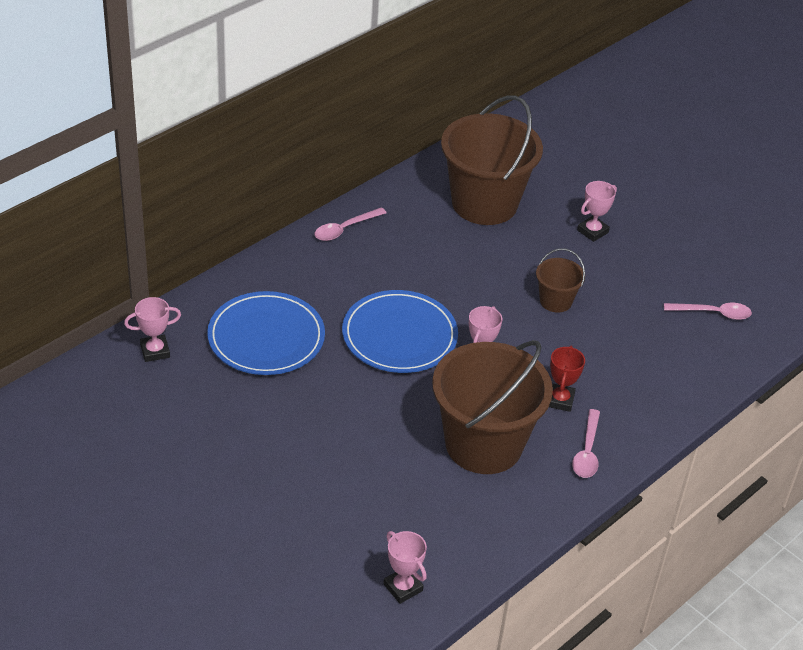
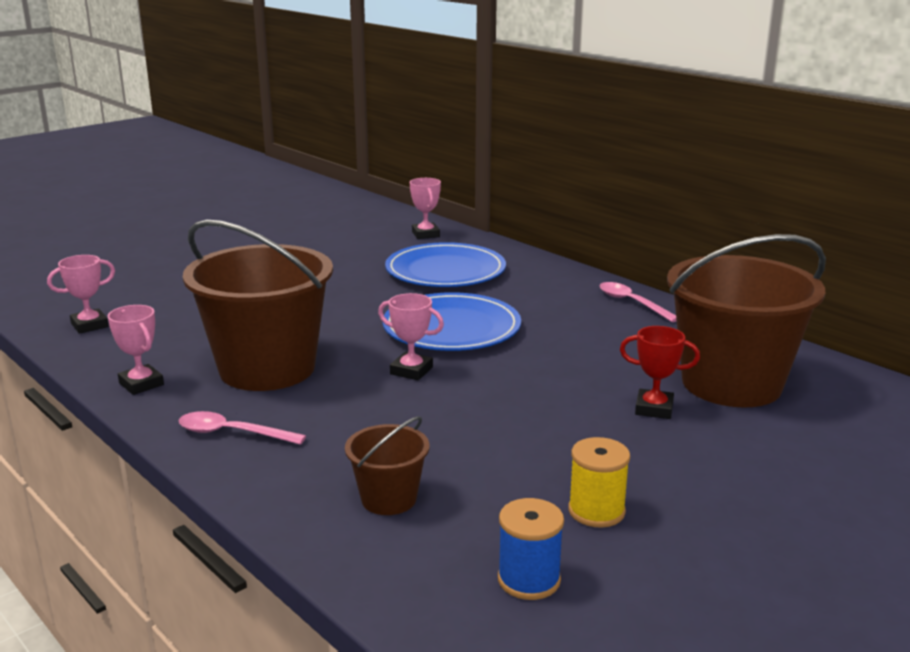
camera: 95 degrees right, 20 degrees down
brown bucket [536,248,585,313] -> brown bucket moved to [345,416,429,515]
red trophy [549,346,585,412] -> red trophy moved to [620,326,700,419]
pink trophy [577,181,617,242] -> pink trophy moved to [108,305,164,395]
pink spoon [664,303,752,320] -> blue spool [498,498,564,600]
none -> yellow spool [568,437,630,528]

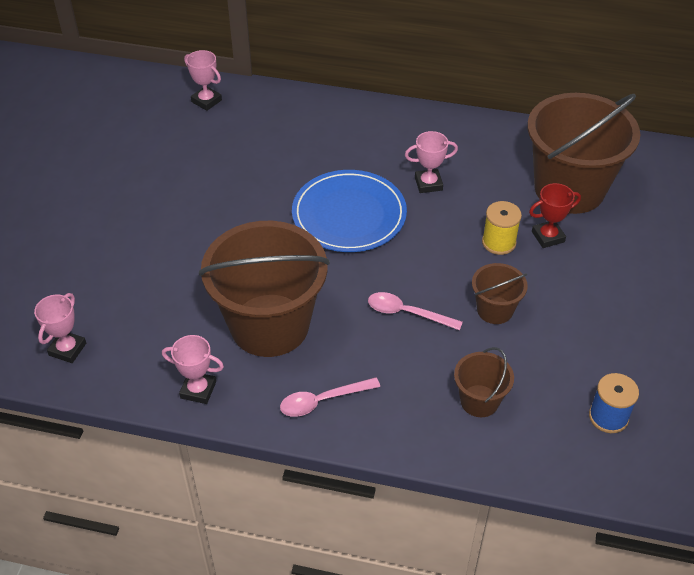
camera: 35 degrees left, 25 degrees up
pink trophy [378,293,444,380] -> pink trophy moved to [405,131,458,193]
blue plate [385,242,506,287] -> none
yellow spool [568,437,630,528] -> yellow spool moved to [482,201,522,255]
pink spoon [600,282,677,322] -> pink spoon moved to [368,292,463,330]
none -> brown bucket [472,263,528,324]

